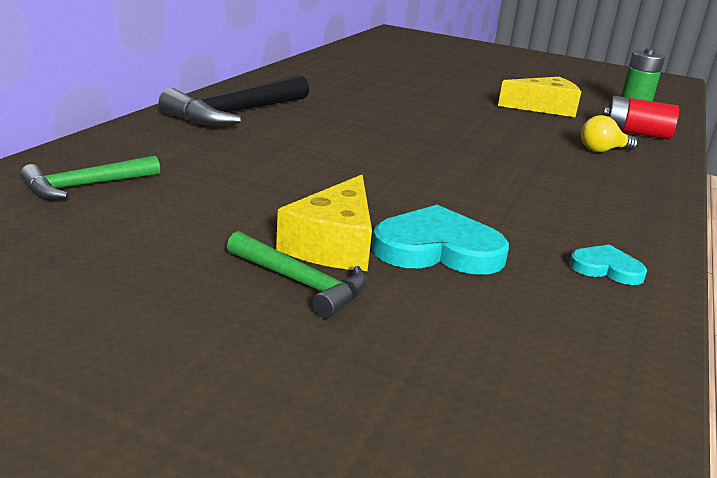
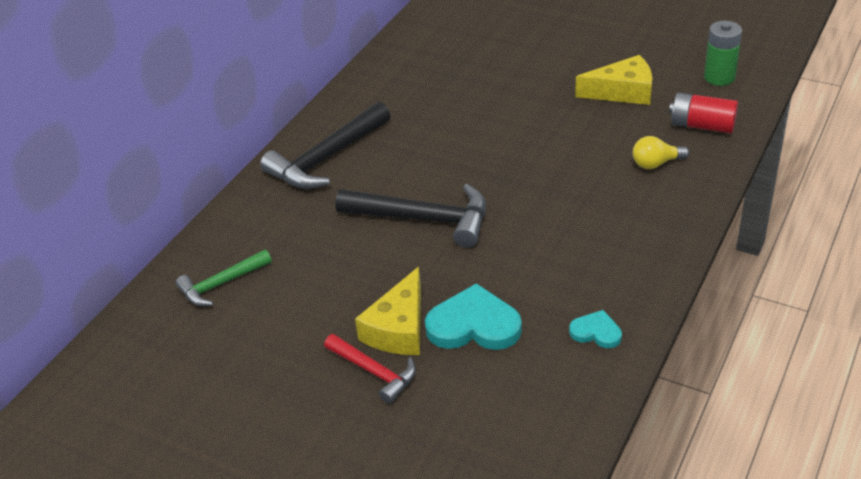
camera: 10 degrees right, 15 degrees up
green hammer [227,231,367,319] -> red hammer [324,334,416,404]
none -> black hammer [335,184,486,248]

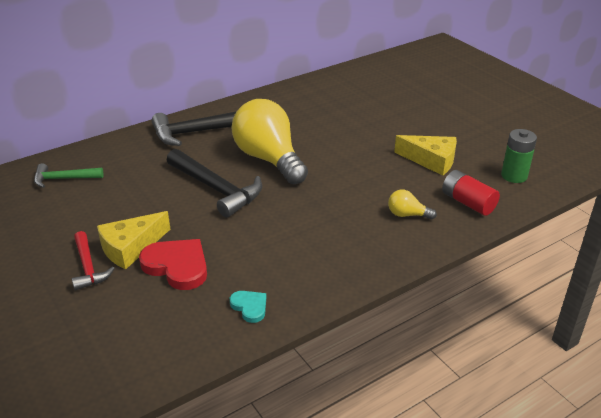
camera: 25 degrees right, 5 degrees down
turquoise heart [425,283,522,350] -> red heart [139,239,207,290]
none -> yellow light bulb [232,99,308,184]

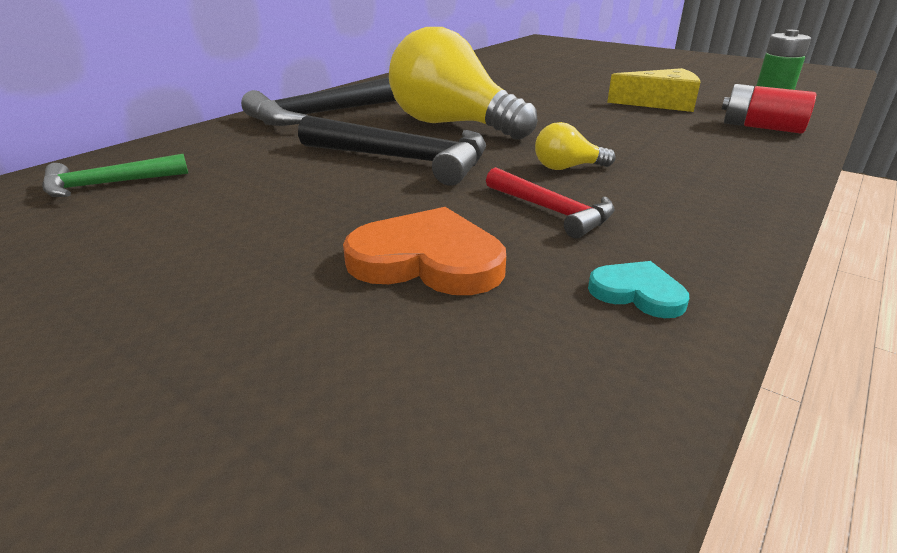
camera: 20 degrees left, 5 degrees down
red hammer [72,231,115,291] -> red hammer moved to [486,167,615,239]
yellow cheese [97,211,170,270] -> none
red heart [139,239,207,290] -> orange heart [343,207,506,295]
yellow light bulb [388,190,437,220] -> yellow light bulb moved to [535,122,616,170]

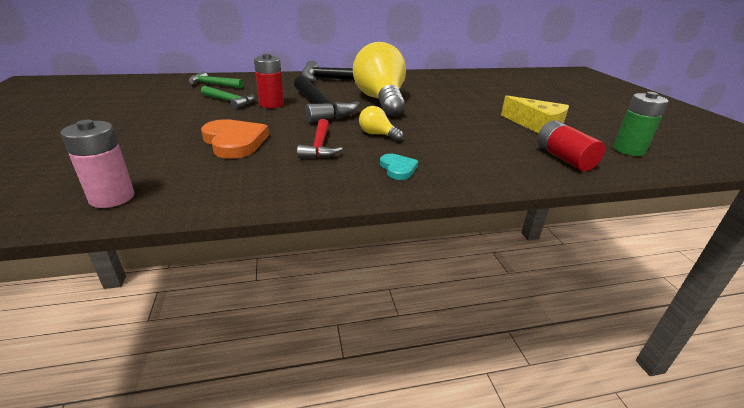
camera: 40 degrees right, 0 degrees up
turquoise heart [588,261,689,318] -> turquoise heart moved to [380,154,418,180]
none -> pink battery [60,120,134,208]
none -> green hammer [201,86,255,109]
none -> red battery [254,54,284,108]

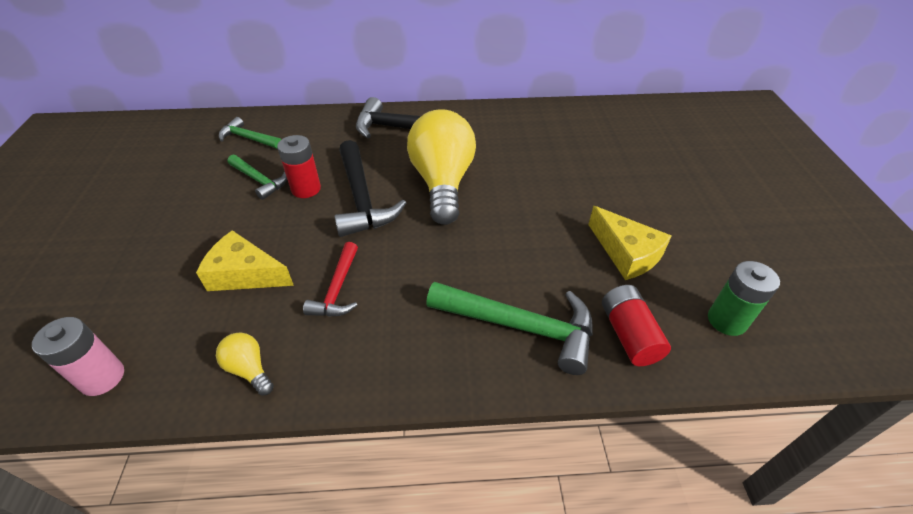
camera: 10 degrees right, 15 degrees up
orange heart [201,119,269,159] -> yellow cheese [196,230,294,291]
yellow light bulb [359,106,403,141] -> yellow light bulb moved to [216,333,274,396]
turquoise heart [380,154,418,180] -> none
none -> green hammer [426,282,593,375]

